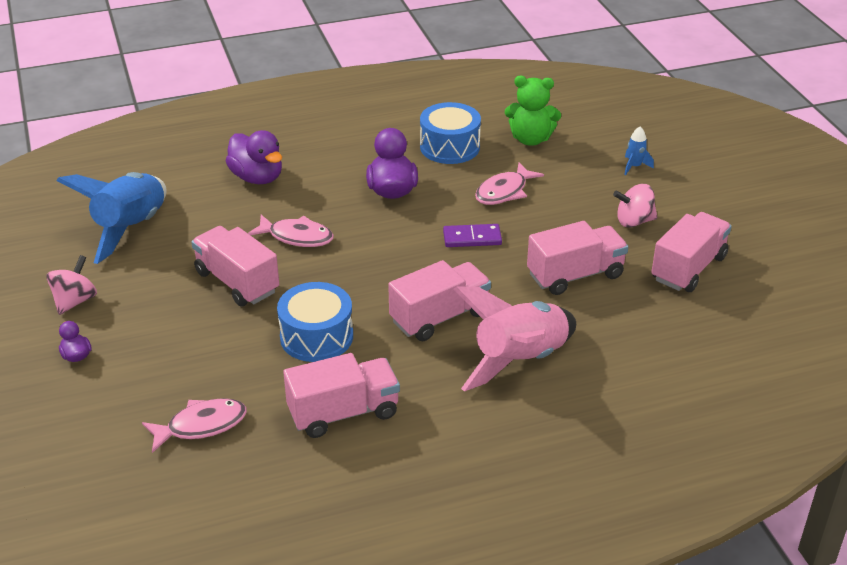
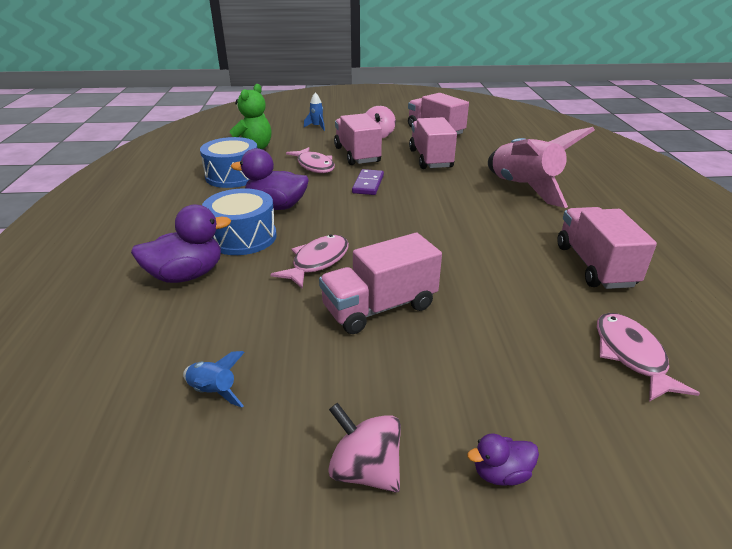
camera: 75 degrees left, 5 degrees down
blue rocket [56,172,167,264] -> blue rocket [183,351,245,408], size x0.40
blue drum [277,282,353,362] -> blue drum moved to [202,188,277,255]
pink truck [388,260,491,341] -> pink truck moved to [334,113,382,165]

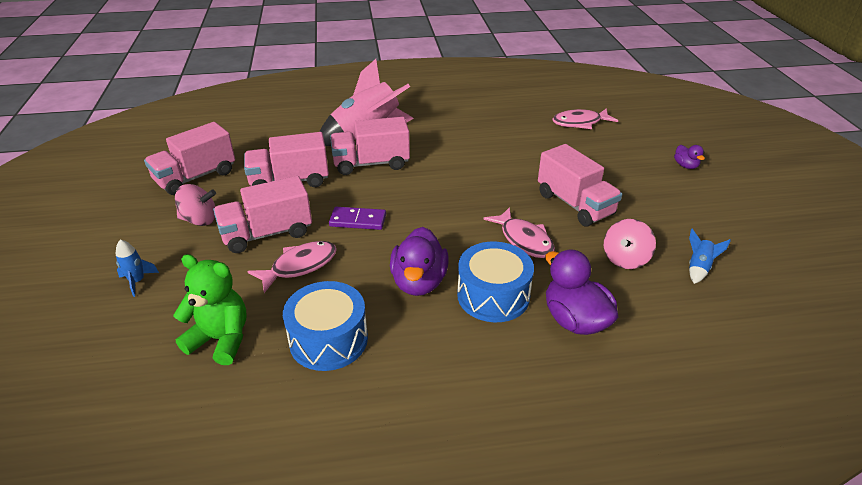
camera: 95 degrees left, 5 degrees up
pink fish [270,234,349,288] -> pink fish turned 150 degrees counterclockwise [483,207,555,258]
pink spinning top [328,403,401,493] -> pink spinning top moved to [604,219,656,269]
pink truck [557,207,657,289] -> pink truck moved to [330,117,410,175]

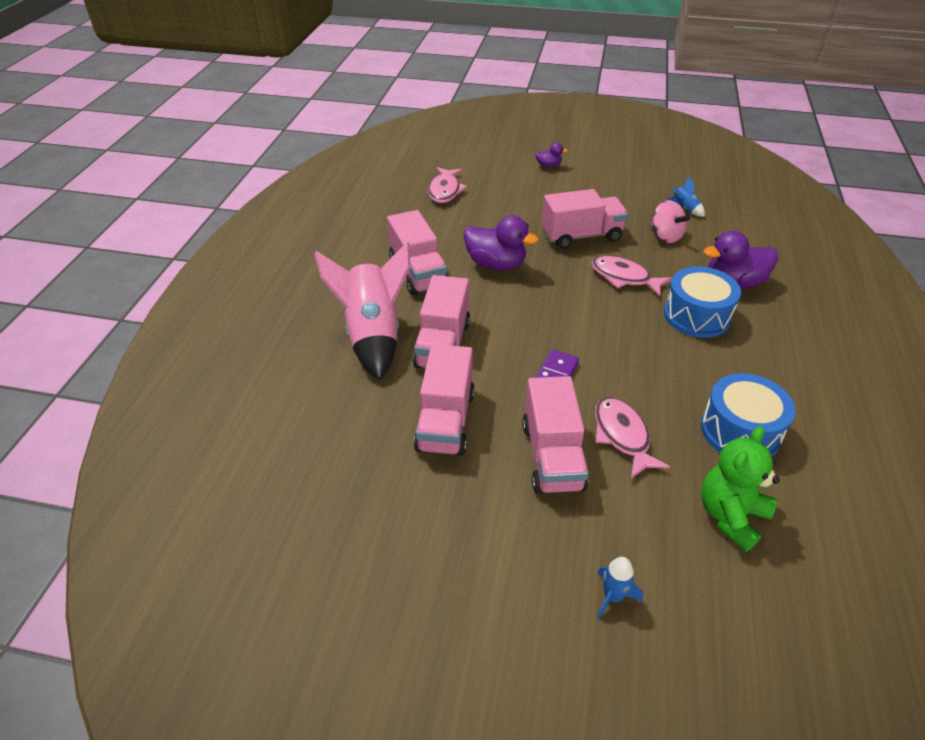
camera: 70 degrees left, 5 degrees up
pink truck [144,122,235,195] -> pink truck moved to [387,210,447,295]
pink spinning top [175,184,216,226] -> none
purple duck [390,227,449,296] -> purple duck moved to [464,215,538,271]
pink fish [483,207,555,258] -> pink fish turned 135 degrees counterclockwise [591,256,672,297]

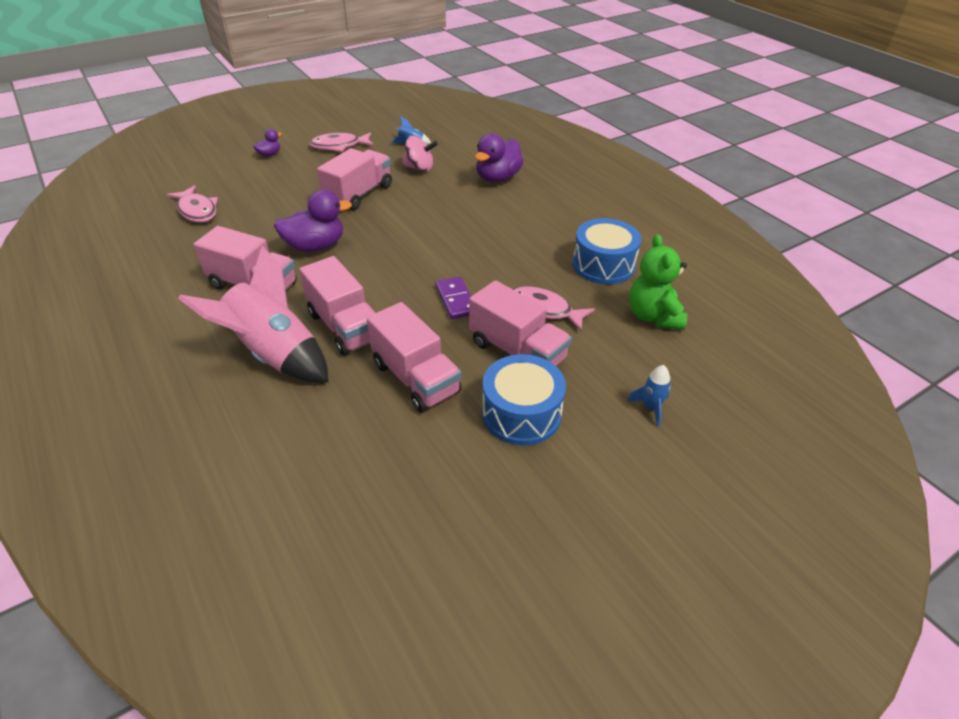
camera: 45 degrees left, 0 degrees up
pink fish [591,256,672,297] -> pink fish moved to [309,132,374,152]
blue drum [664,266,741,338] -> blue drum moved to [482,354,566,446]

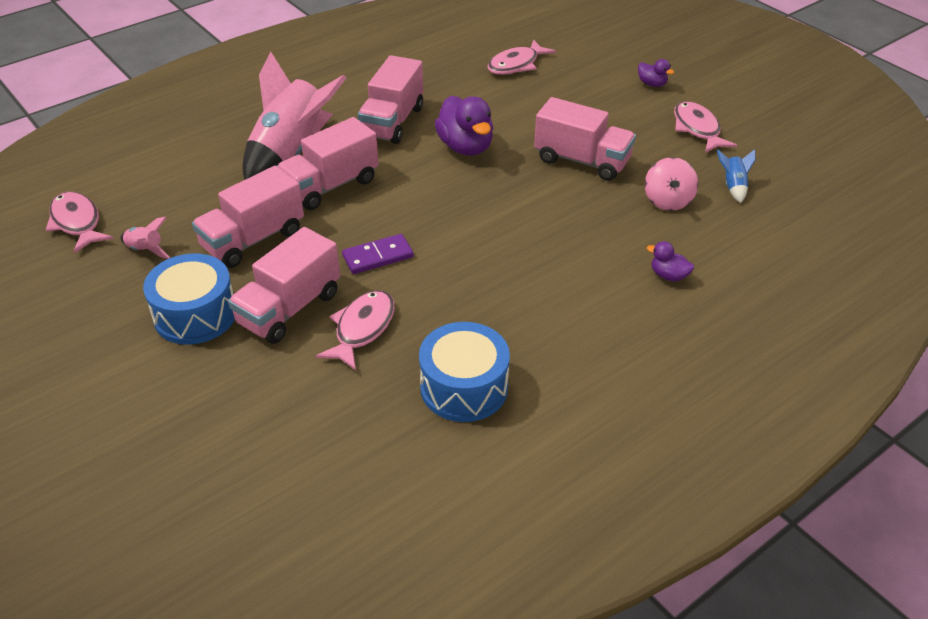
camera: 85 degrees right, 0 degrees up
purple duck [475,133,524,182] -> purple duck [647,241,694,281], size x0.50
blue rocket [627,365,671,427] -> none
green teddy bear [629,234,687,330] -> none
none -> pink fish [46,192,113,253]
none -> pink rocket [120,217,170,259]

